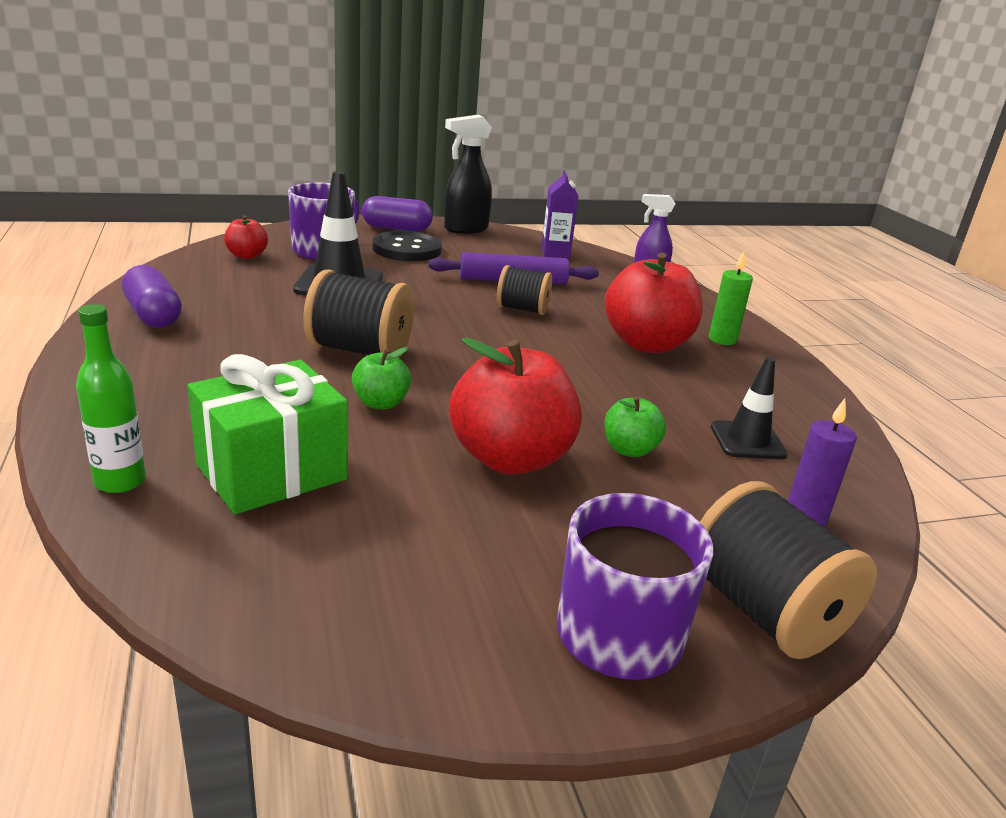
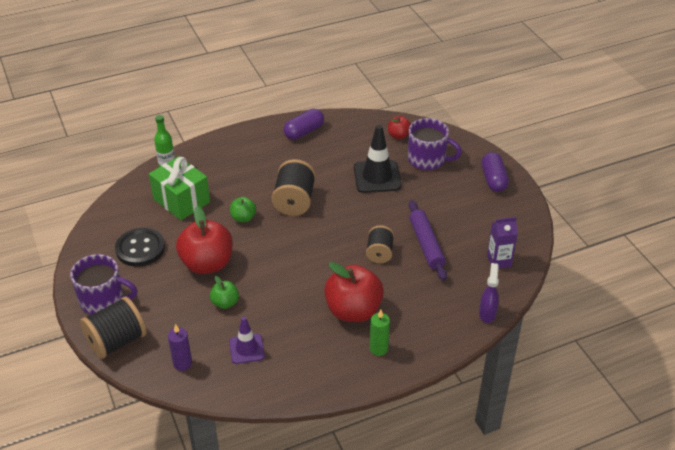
camera: 85 degrees right, 15 degrees up
black button [372,231,442,261] -> black button moved to [115,228,165,266]
black spray bottle [444,115,492,234] -> none
black traffic cone [711,357,788,459] -> purple traffic cone [229,317,265,364]

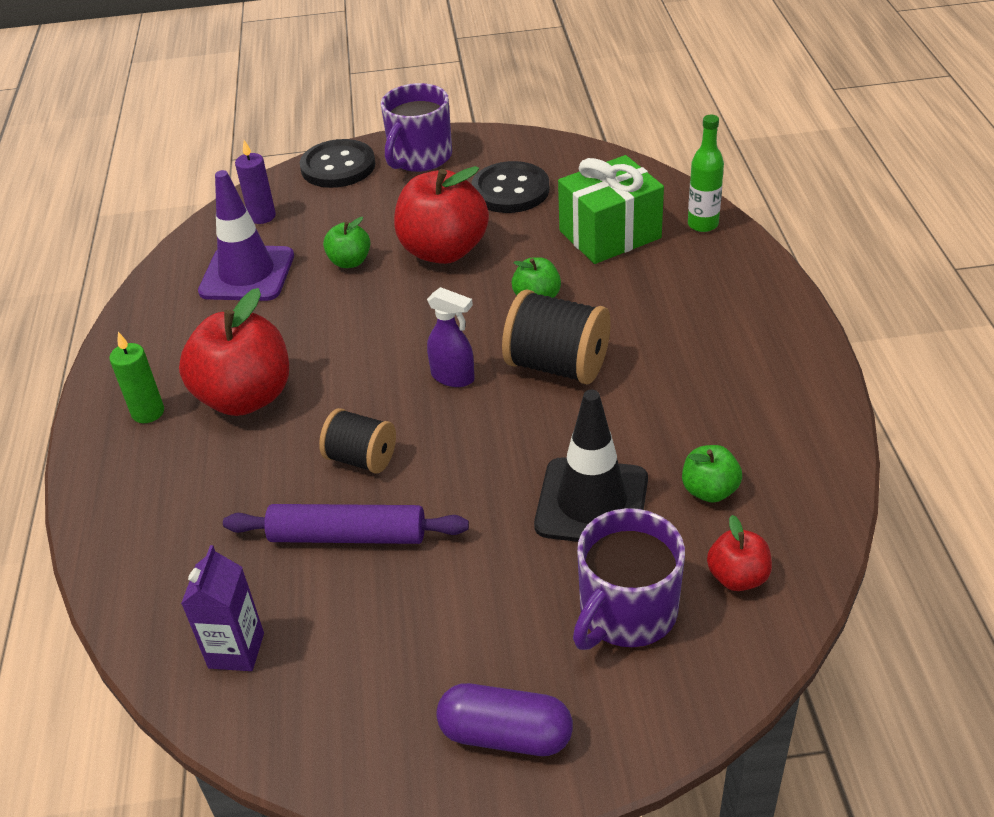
camera: 110 degrees right, 0 degrees up
black spool [80,296,146,359] -> black button [300,139,375,188]
purple traffic cone [229,317,265,364] -> purple traffic cone [198,170,294,301], size x1.62
purple capsule [283,109,324,140] -> none
purple spray bottle [479,263,499,323] -> purple spray bottle moved to [427,287,475,387]
none -> green apple [682,445,742,503]

